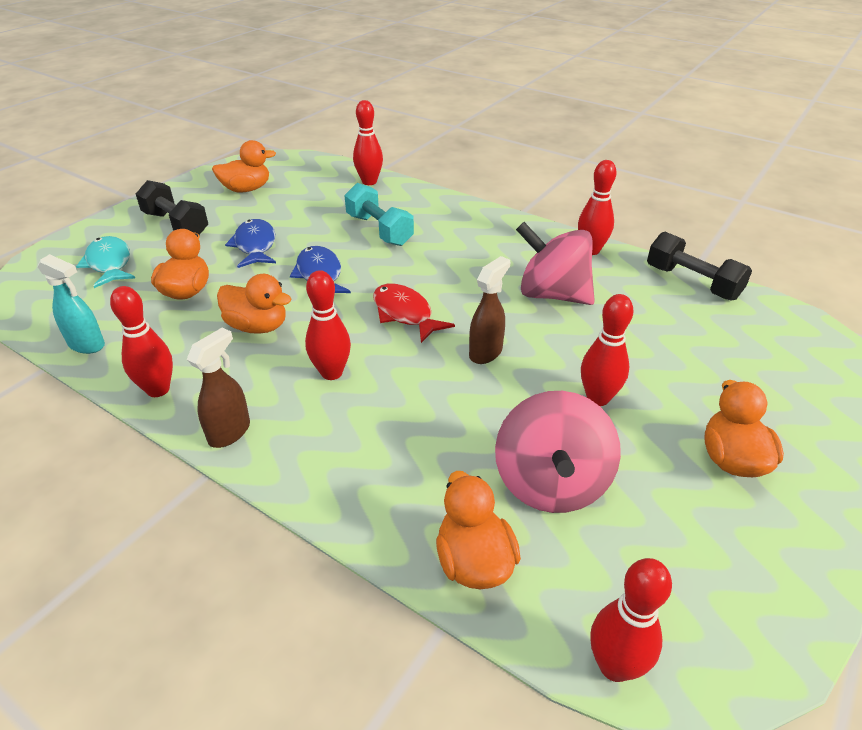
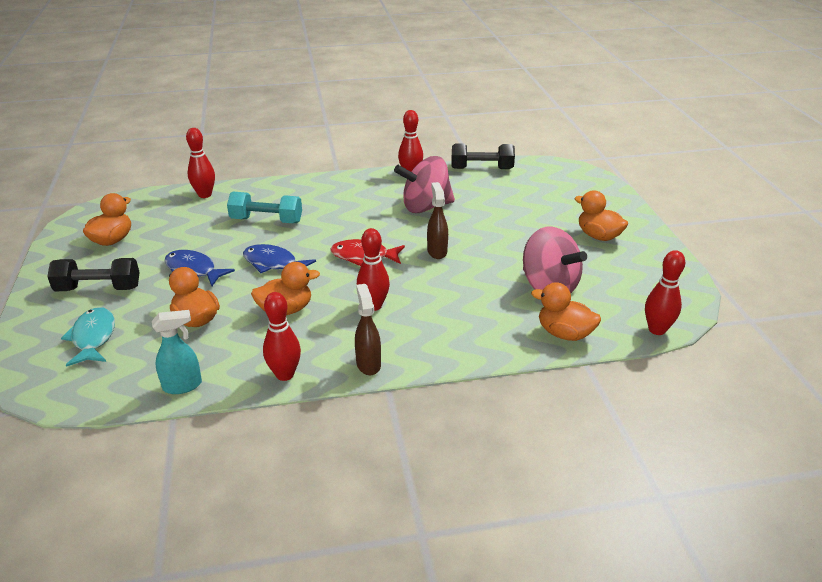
camera: 45 degrees left, 5 degrees down
turquoise fish [76,236,135,288] -> turquoise fish turned 60 degrees clockwise [61,307,115,367]
red bowling pin [581,294,634,406] -> none

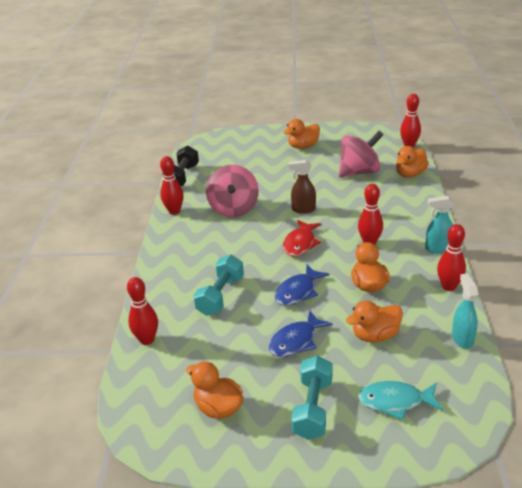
camera: 75 degrees left, 0 degrees up
black dumbbell [47,258,140,291] -> turquoise dumbbell [291,355,333,440]
brown spray bottle [355,284,381,375] -> turquoise spray bottle [425,196,454,254]

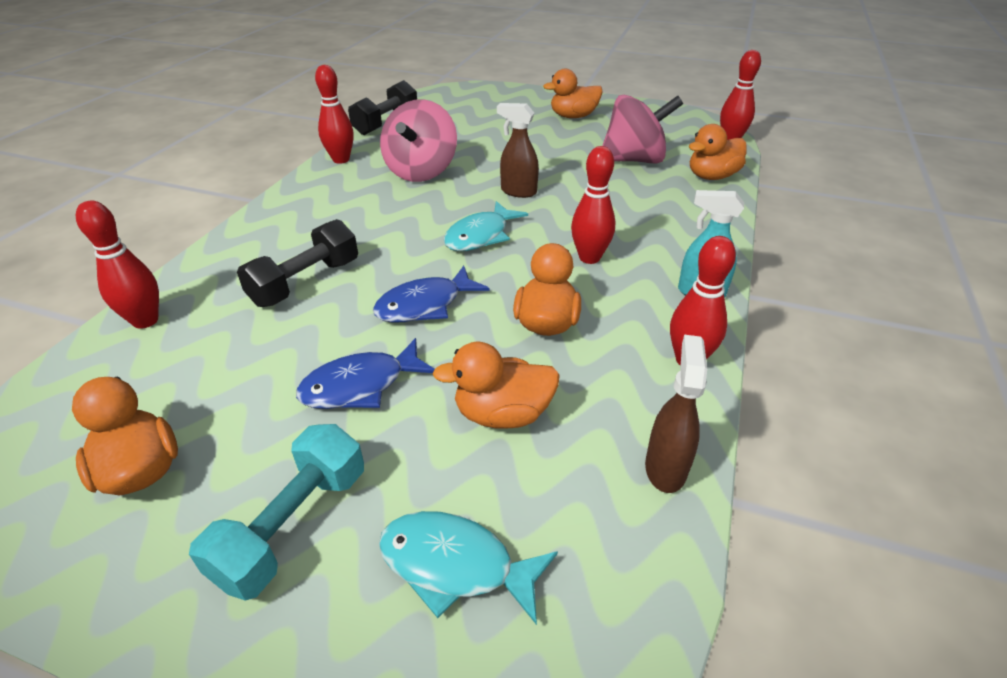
camera: 15 degrees right, 5 degrees up
turquoise dumbbell [193,255,244,316] -> black dumbbell [237,219,358,307]
red fish [283,220,321,257] -> turquoise fish [444,201,528,251]
turquoise spray bottle [452,274,479,349] -> brown spray bottle [645,335,707,493]

